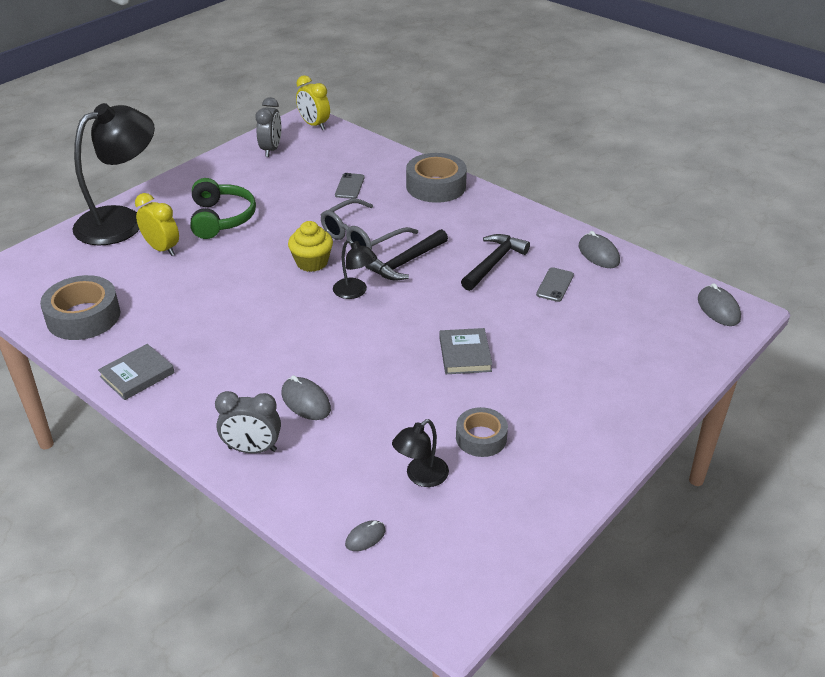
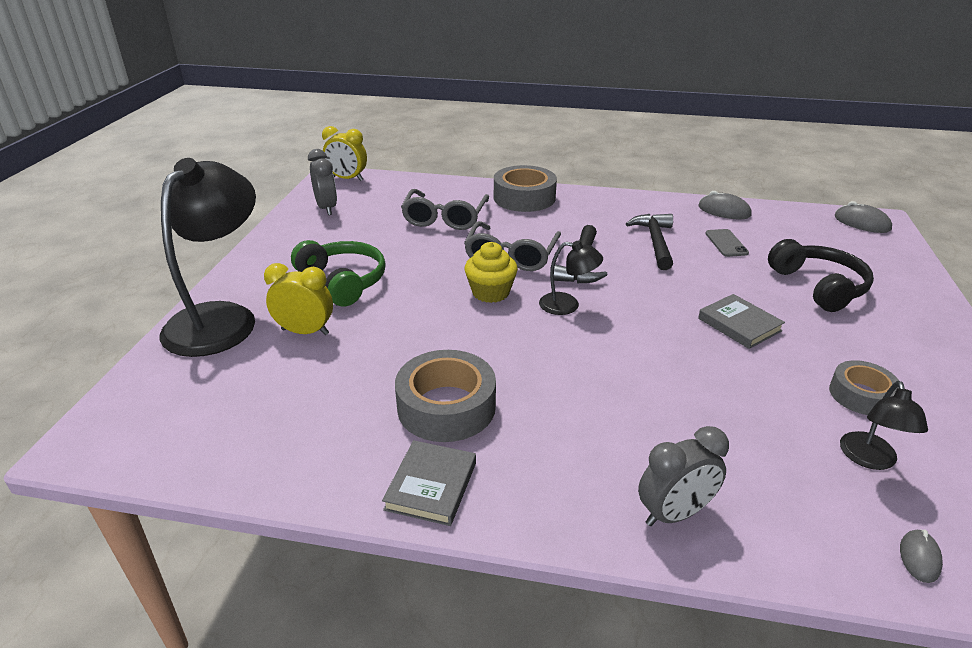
camera: 30 degrees left, 5 degrees down
grey tape [40,275,120,340] -> grey tape moved to [395,350,496,442]
grey mouse [281,375,331,420] -> none
grey phone [335,173,364,199] -> grey glasses [401,189,489,230]
none -> black headphones [768,239,874,312]

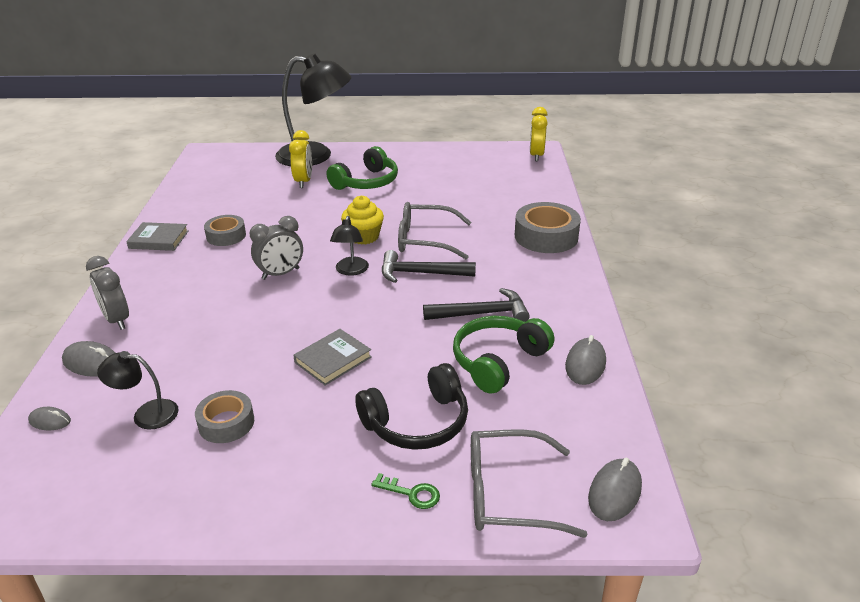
camera: 80 degrees right, 0 degrees up
grey clock [308,149,337,215] -> grey clock moved to [250,216,303,280]
grey tape [395,350,496,442] -> grey tape [204,215,246,246], size x0.62
grey glasses [401,189,489,230] -> grey glasses moved to [471,429,587,538]
grey phone [705,229,749,257] -> green headphones [453,316,554,394]
none -> grey mouse [62,341,115,377]
none -> green key [371,473,440,509]

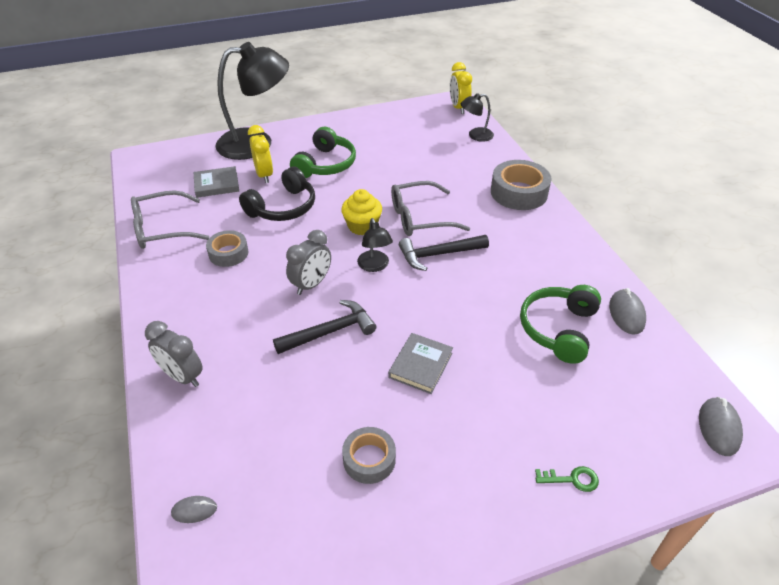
camera: 20 degrees left, 10 degrees up
grey mouse [62,341,115,377] -> none
black lamp [97,351,179,429] -> black lamp moved to [460,93,494,142]
grey book [126,222,188,251] -> grey book moved to [194,166,239,198]
black headphones [355,363,468,450] -> black headphones moved to [239,167,315,221]
black hammer [423,288,530,322] -> black hammer moved to [273,300,376,354]
grey glasses [471,429,587,538] -> grey glasses moved to [131,190,209,249]

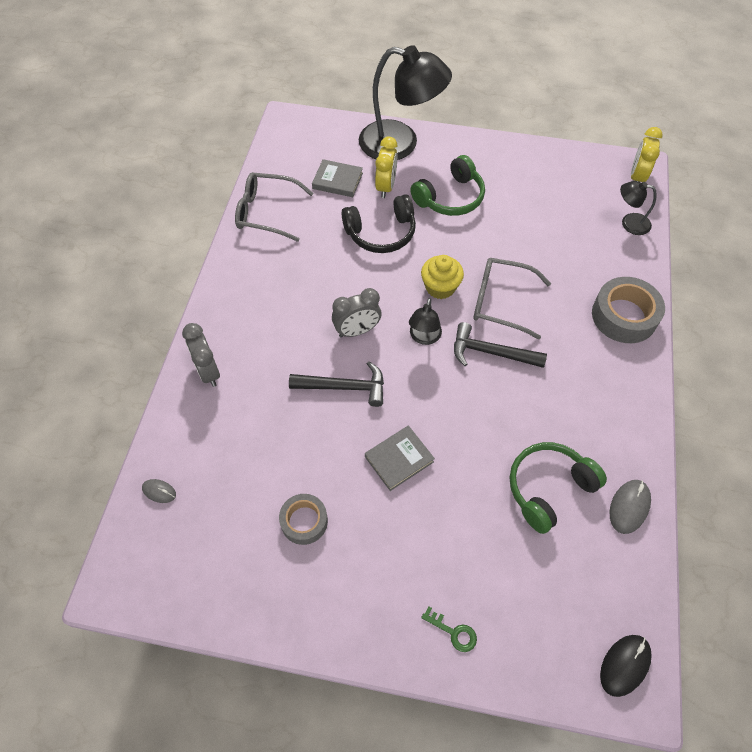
camera: 30 degrees right, 15 degrees up
grey tape [206,230,248,267] -> none
grey mouse [699,397,743,456] -> black mouse [600,635,652,697]

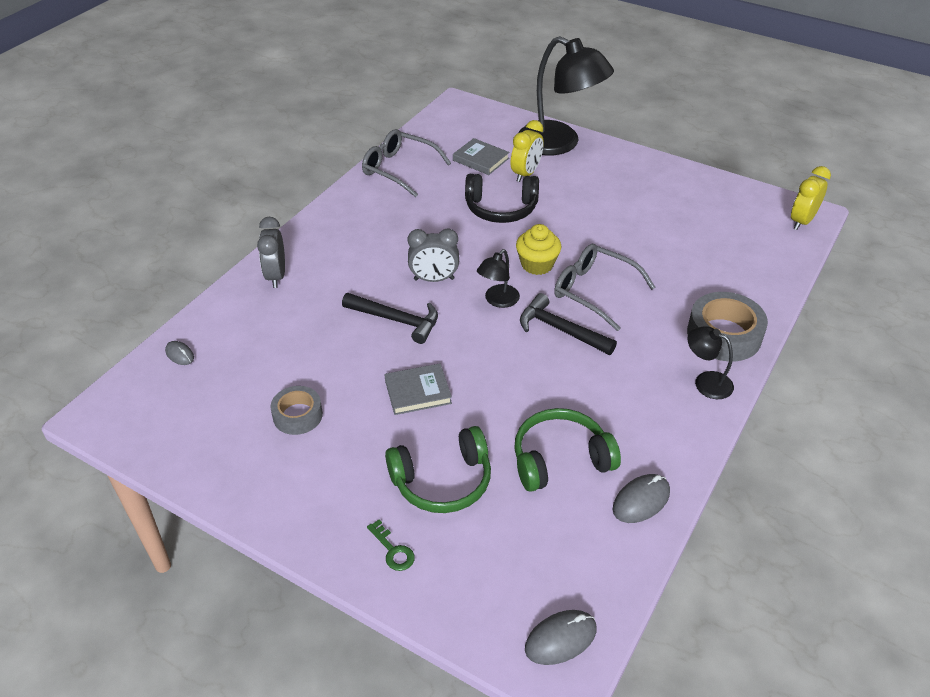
camera: 20 degrees right, 15 degrees down
green headphones [410,155,485,216] -> green headphones moved to [385,426,491,513]
black mouse [600,635,652,697] -> grey mouse [525,610,597,665]
black lamp [620,181,657,235] -> black lamp moved to [687,326,734,399]

